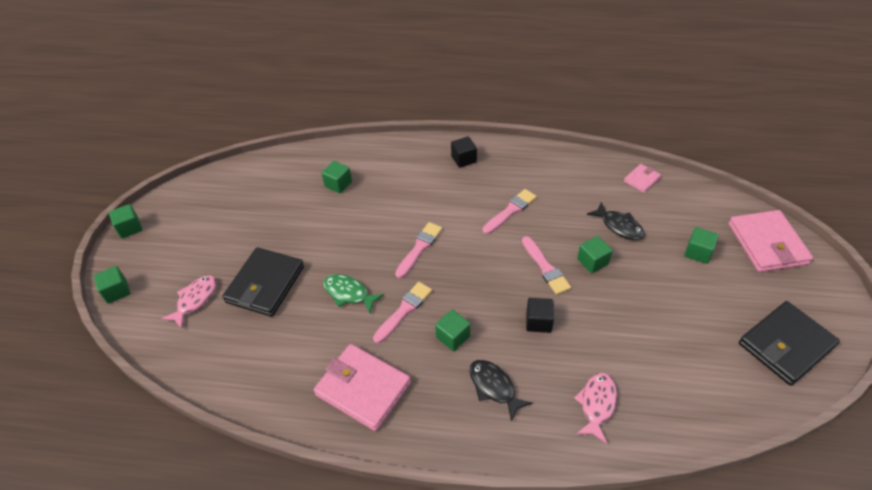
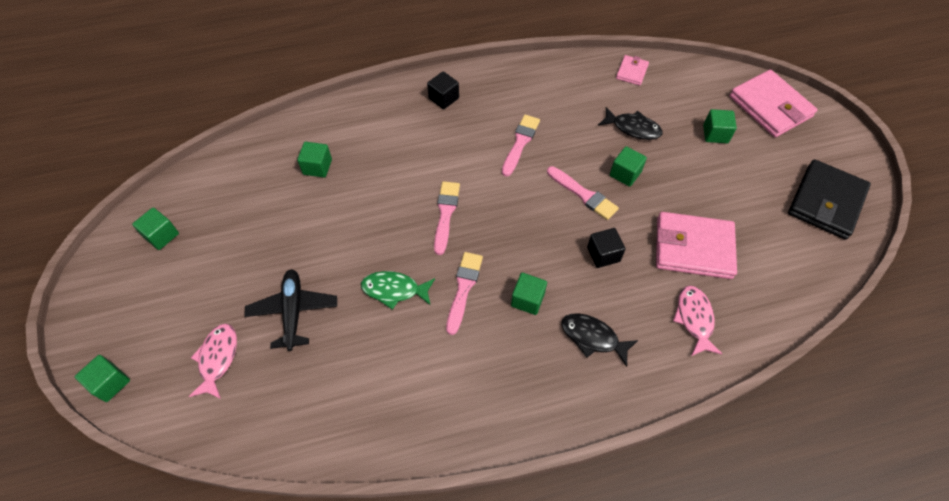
camera: 25 degrees left, 10 degrees up
green cube [109,204,142,238] -> green cube moved to [132,208,179,250]
black wallet [222,247,304,317] -> black plane [244,269,337,351]
pink wallet [314,344,411,431] -> pink wallet moved to [656,212,737,279]

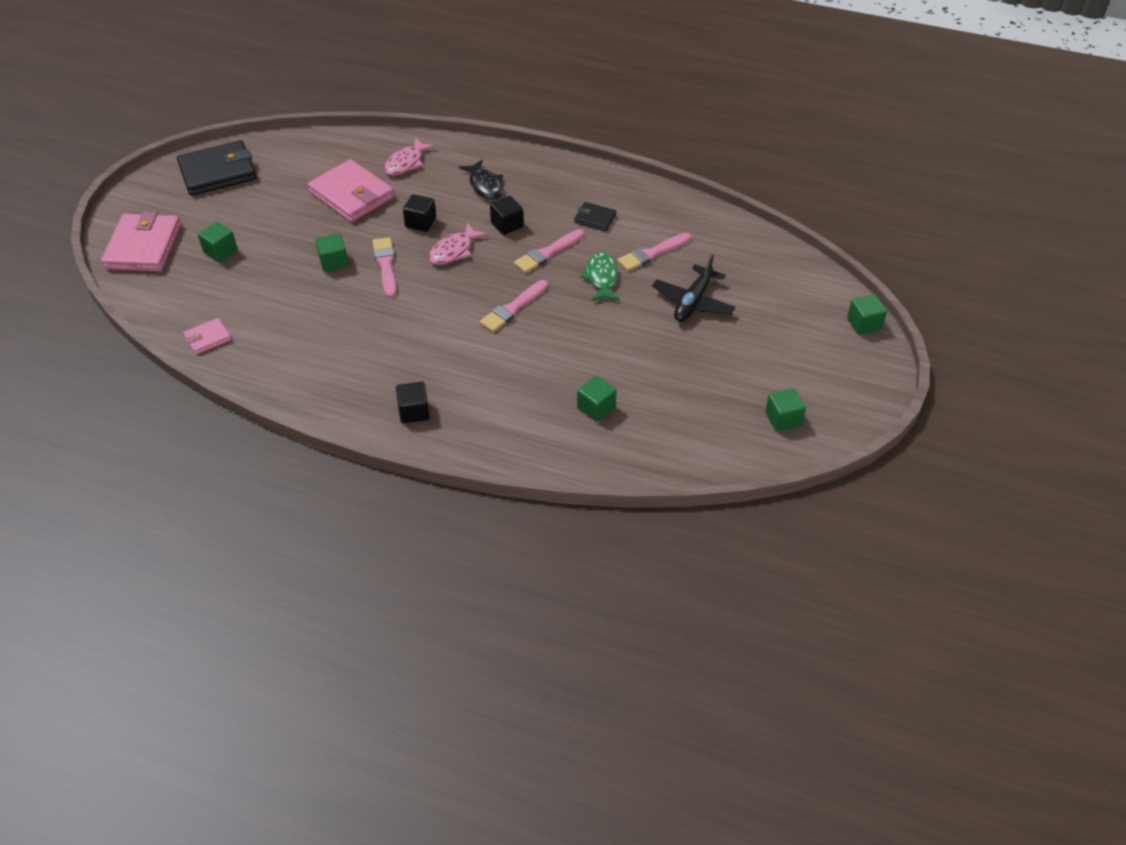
camera: 145 degrees left, 10 degrees down
pink fish [189,324,237,399] -> pink fish moved to [429,223,488,265]
green fish [361,271,435,310] -> green fish turned 135 degrees counterclockwise [580,252,620,301]
pink brush [502,115,540,177] -> pink brush moved to [617,233,691,271]
green cube [511,273,547,315] -> black cube [490,196,524,235]
black fish [598,107,663,140] -> none
none -> black wallet [574,202,616,231]

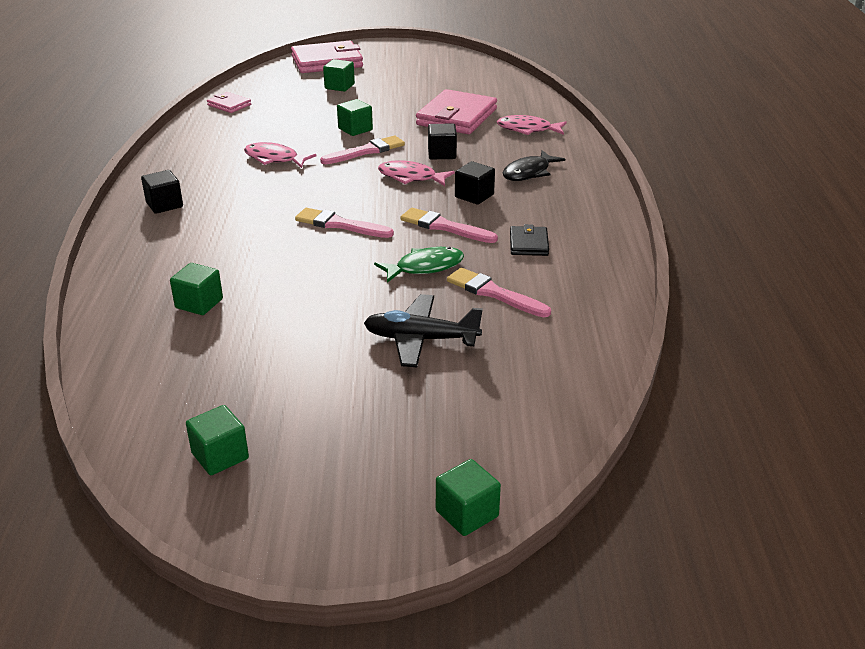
camera: 70 degrees right, 15 degrees down
black wallet [177,140,257,196] -> none
none -> pink fish [244,142,317,168]

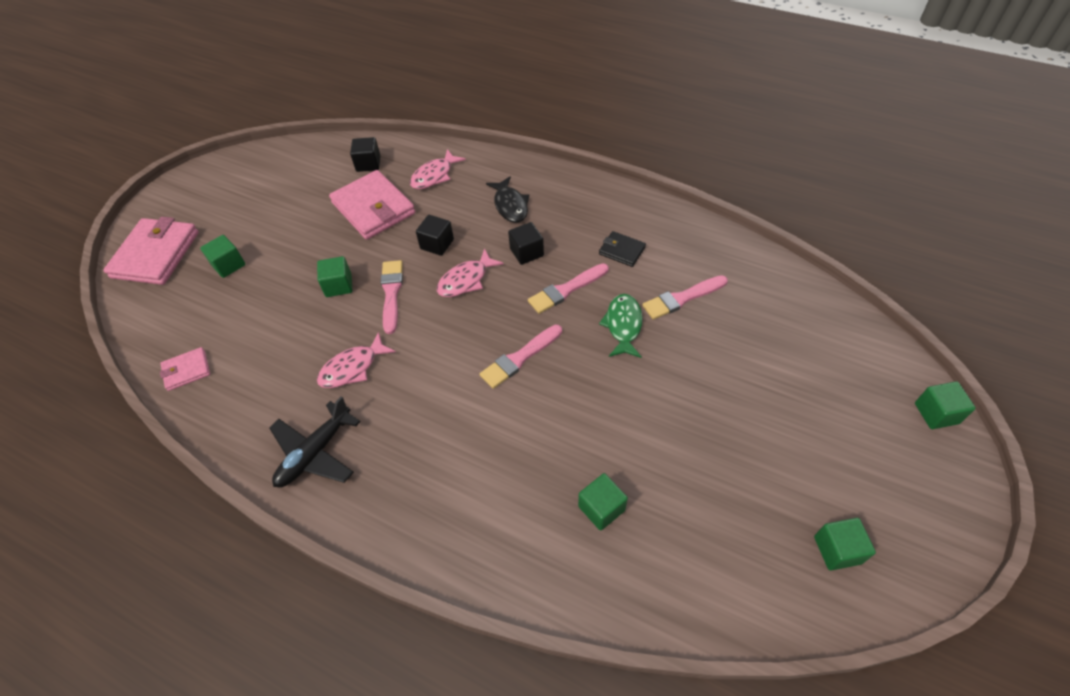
camera: 60 degrees left, 20 degrees up
black cube [141,170,183,214] -> black cube moved to [350,137,381,172]
black plane [364,294,483,367] -> black plane moved to [269,396,361,487]

